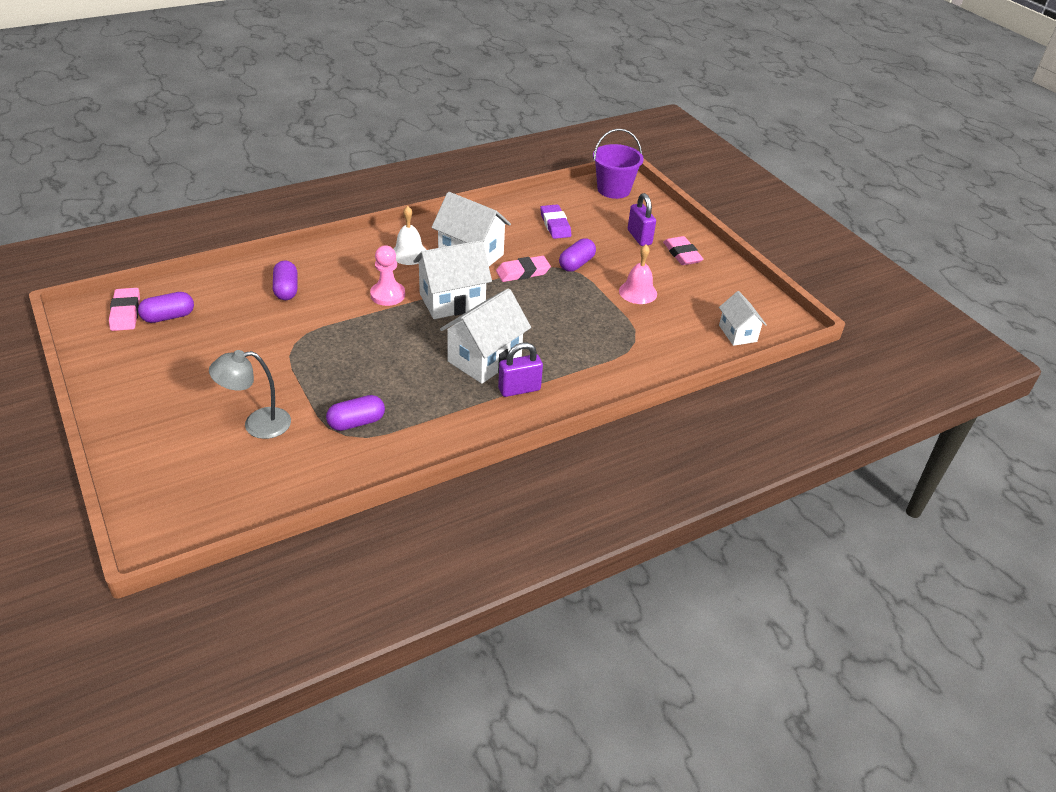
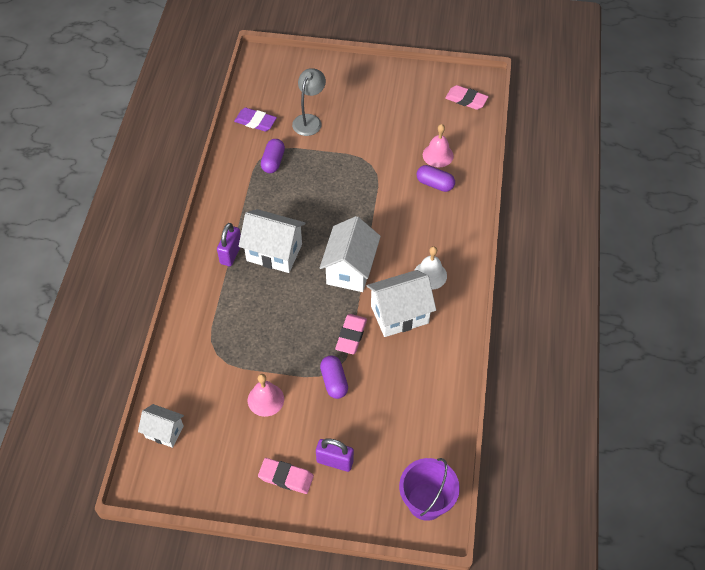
camera: 130 degrees right, 15 degrees up
purple capsule [138,292,194,323] -> none
pink pawn [370,246,405,306] -> none
white house [440,288,531,384] -> white house turned 60 degrees counterclockwise [239,209,305,273]
purple eraser [540,204,571,239] -> purple eraser moved to [234,108,277,132]
none -> pink bell [423,124,454,168]

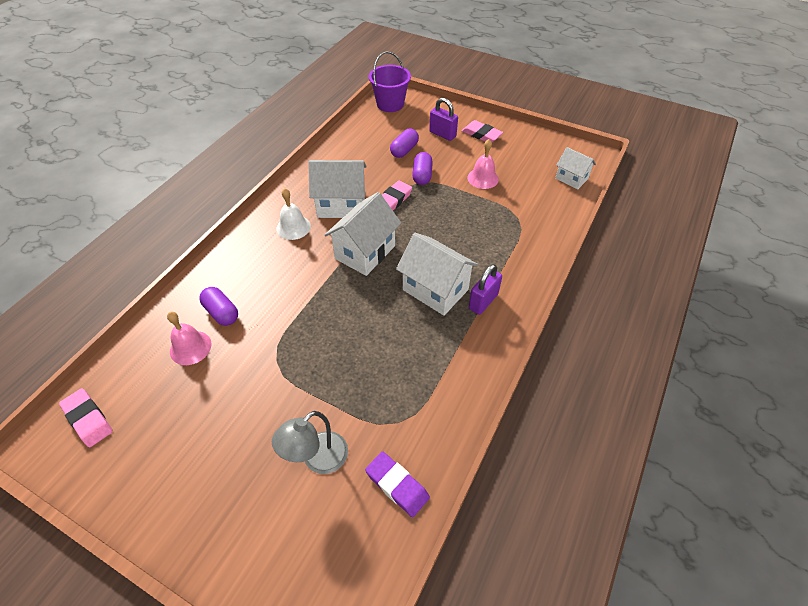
camera: 160 degrees left, 5 degrees down
purple capsule [261,139,285,173] -> purple capsule moved to [390,128,419,158]

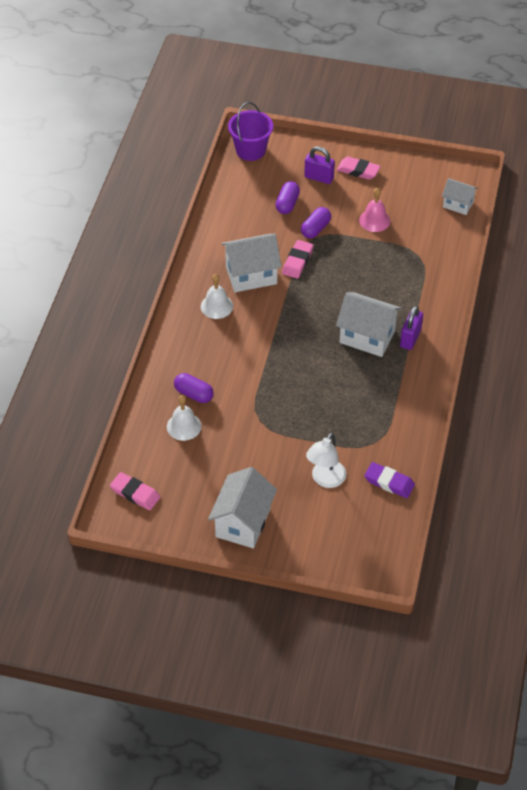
camera: 15 degrees left, 0 degrees up
pink bell [167,312,211,365] -> white bell [167,395,201,441]
grey lamp [272,411,348,474] -> white lamp [306,433,346,488]
white house [325,192,401,276] -> white house moved to [208,467,277,548]
purple capsule [412,152,433,185] -> purple capsule turned 45 degrees clockwise [301,207,331,239]

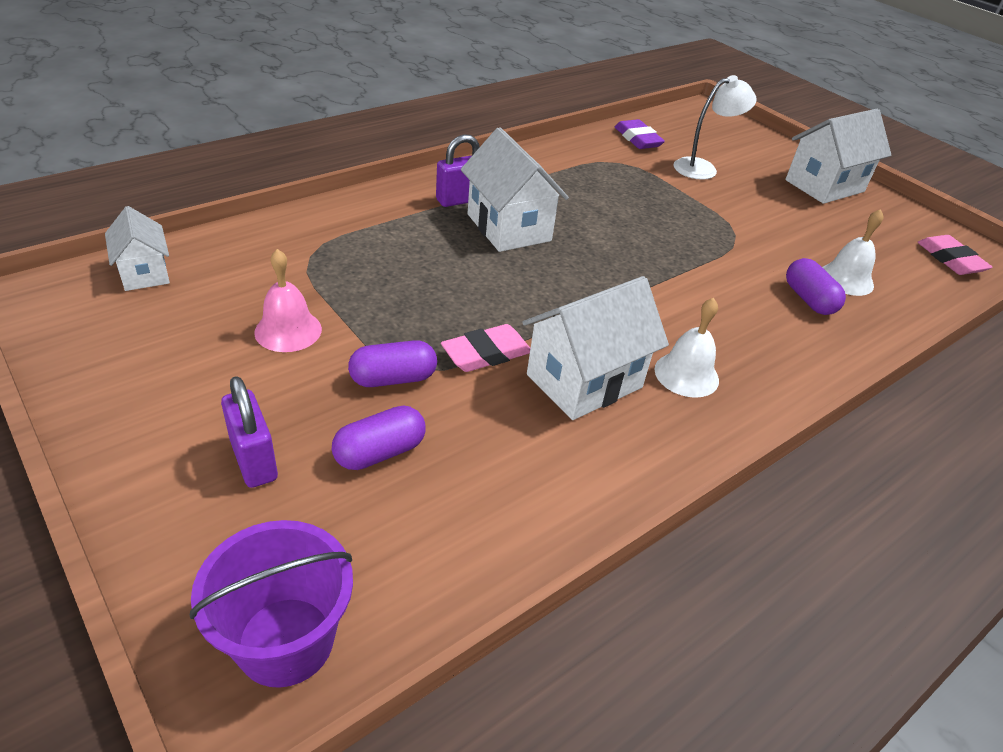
camera: 145 degrees left, 10 degrees down
white house [221,234,282,292] -> white house turned 60 degrees counterclockwise [522,276,669,420]
pink eraser [337,156,380,180] -> none

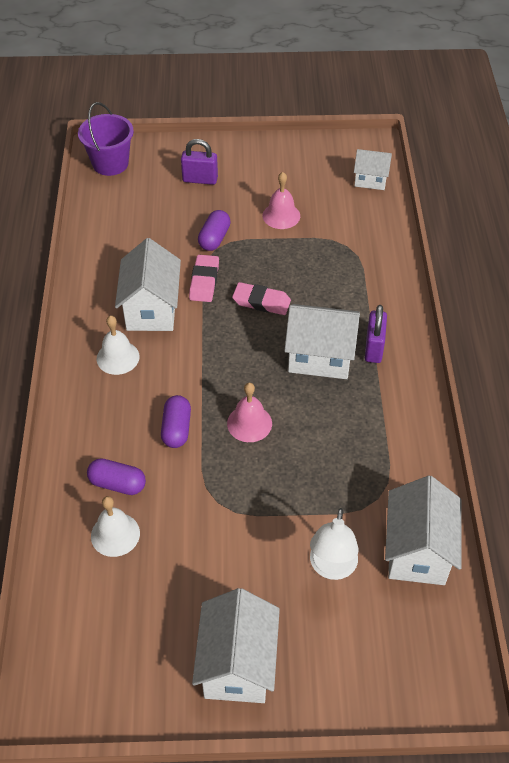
camera: 130 degrees right, 10 degrees up
purple capsule [332,406,426,470] -> purple capsule moved to [161,395,191,448]
purple eraser [615,119,665,149] -> white house [385,476,462,585]
pink eraser [917,235,993,275] -> pink eraser moved to [232,282,291,315]
none -> pink bell [227,383,272,442]

